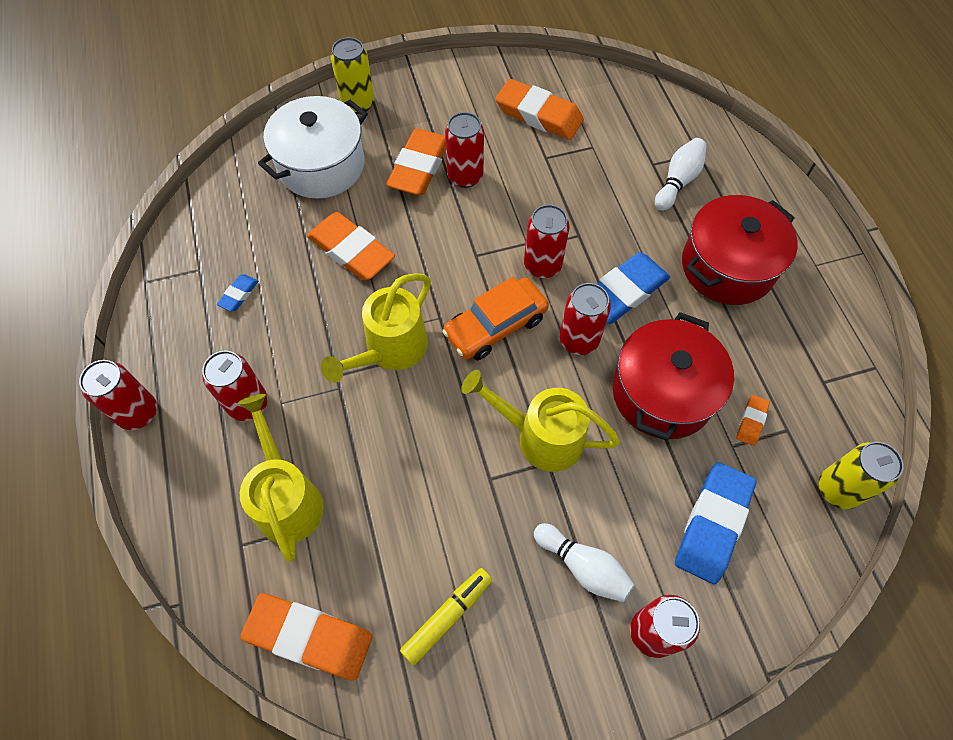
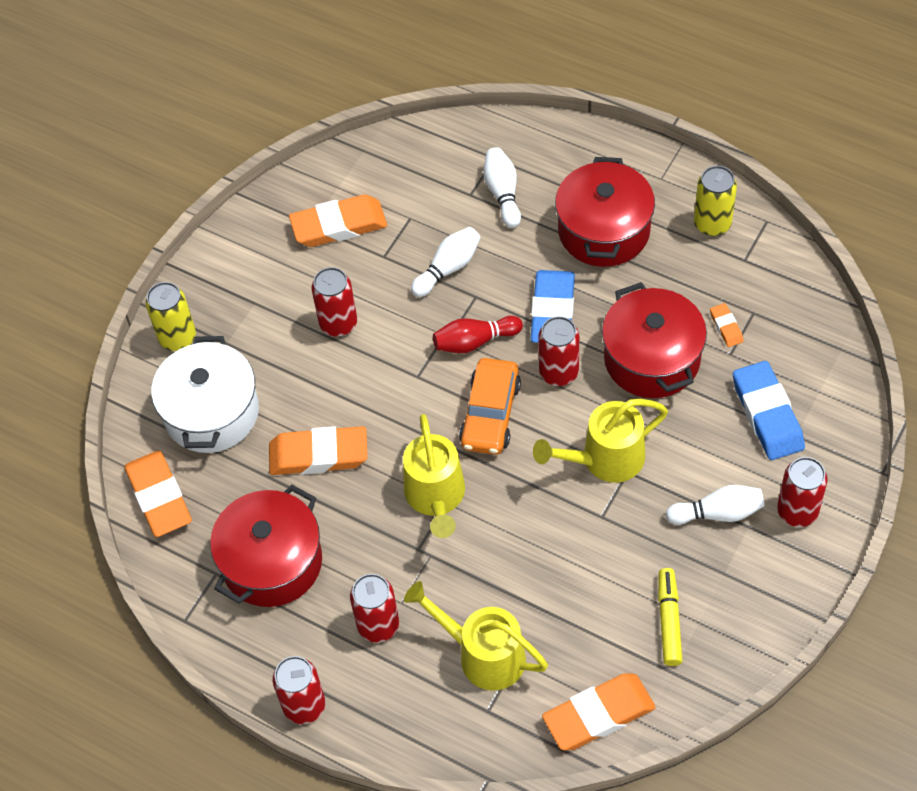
camera: 40 degrees left, 5 degrees down
blue eraser [217,274,258,311] -> red pot [210,484,322,607]
orange eraser [386,129,446,195] -> orange eraser moved to [124,450,192,537]
red can [524,205,570,278] -> red bowling pin [433,316,523,353]
yellow can [819,442,904,509] -> yellow can moved to [694,166,737,236]
none -> white bowling pin [411,227,481,297]

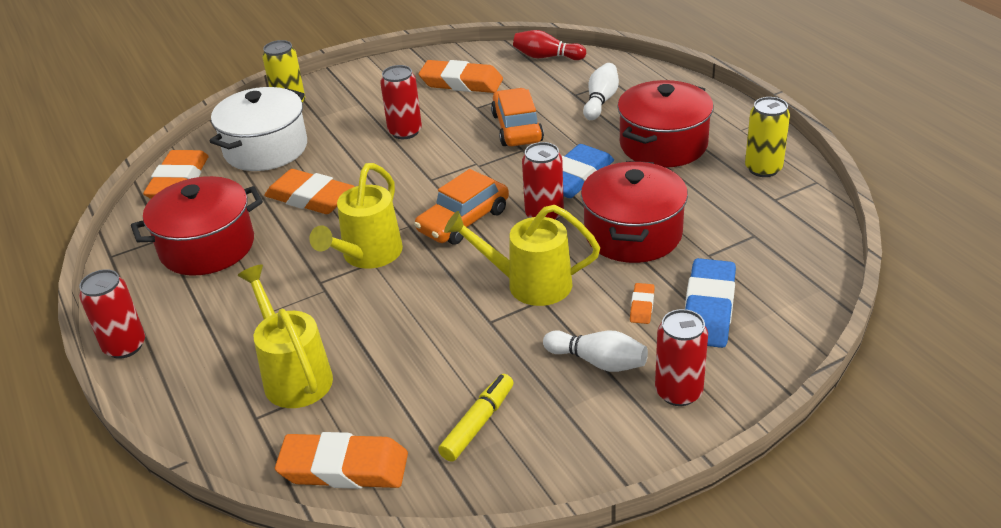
camera: 30 degrees right, 20 degrees down
red can [350,574,399,643] -> none
white bowling pin [411,227,481,297] -> orange car [491,88,544,146]
red bowling pin [433,316,523,353] -> red bowling pin moved to [513,30,586,60]
orange eraser [710,303,743,347] -> orange eraser moved to [630,283,655,324]

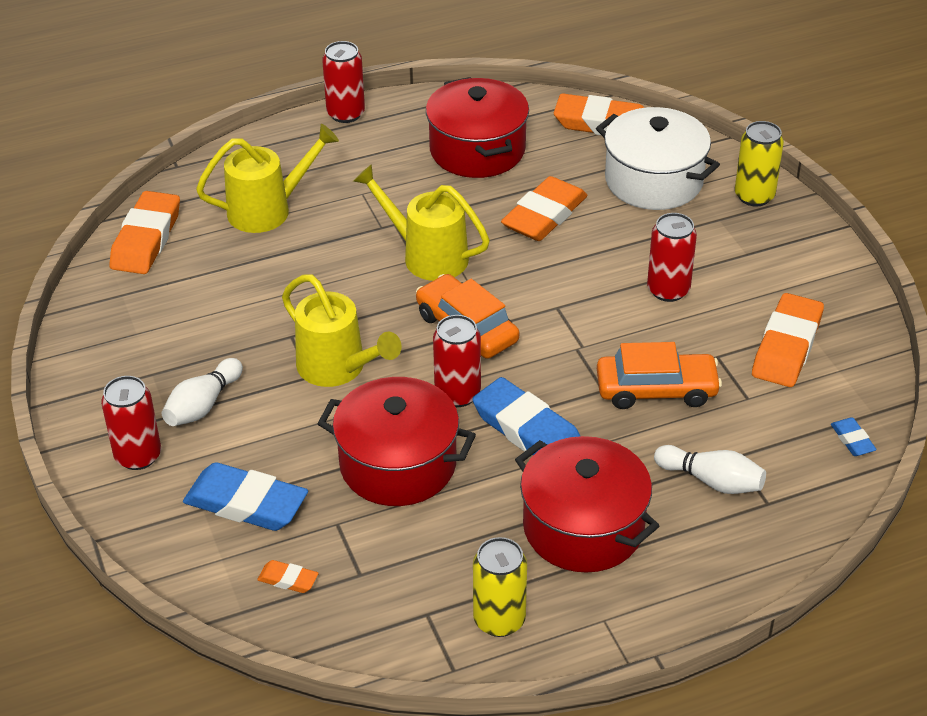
camera: 95 degrees right, 5 degrees up
yellow marker [438,374,514,462] -> none
yellow watering can [444,205,600,306] -> yellow watering can turned 120 degrees clockwise [282,274,402,387]
red bowling pin [513,30,586,60] -> blue eraser [831,417,877,456]
orange eraser [630,283,655,324] -> orange eraser moved to [257,560,319,593]

